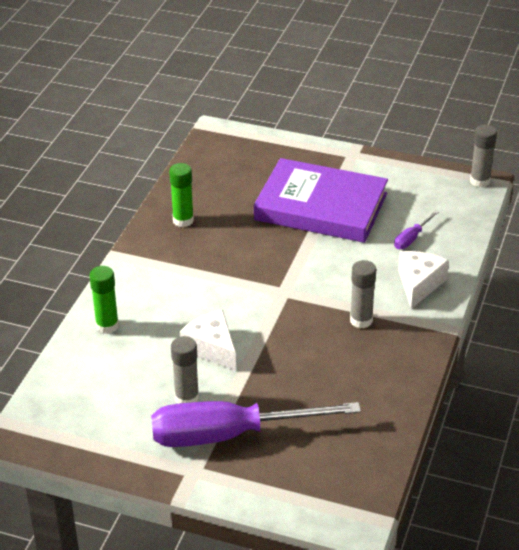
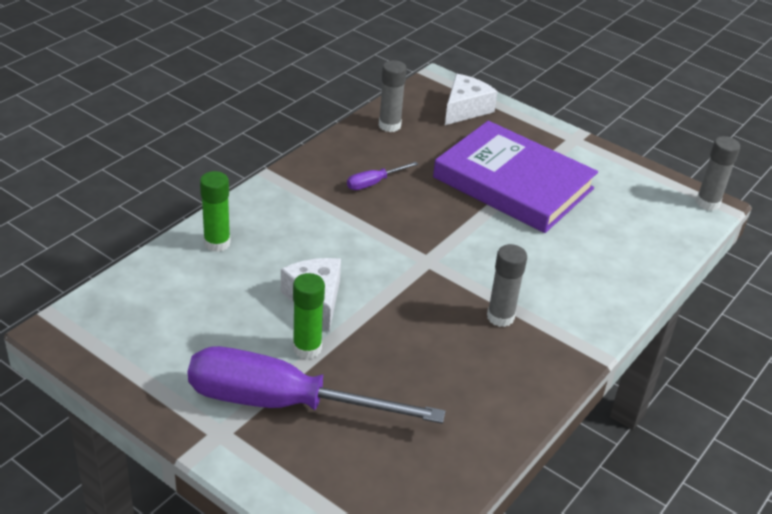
camera: 15 degrees right, 0 degrees up
green glue stick [169,163,194,227] -> green glue stick moved to [293,273,325,359]
grey glue stick [171,336,199,404] -> grey glue stick moved to [379,60,407,132]
purple screwdriver [394,210,439,249] -> purple screwdriver moved to [347,162,418,190]
white cheese [398,251,449,309] -> white cheese moved to [445,74,498,125]

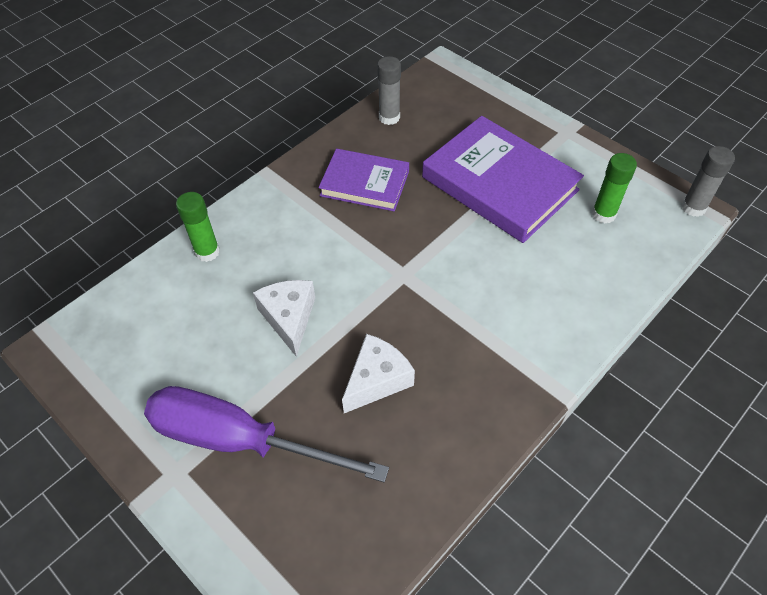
camera: 10 degrees right, 15 degrees up
green glue stick [293,273,325,359] -> green glue stick moved to [592,153,637,224]
purple screwdriver [347,162,418,190] -> purple book [319,149,409,211]
white cheese [445,74,498,125] -> white cheese moved to [342,334,415,413]
grey glue stick [487,244,527,327] -> none

